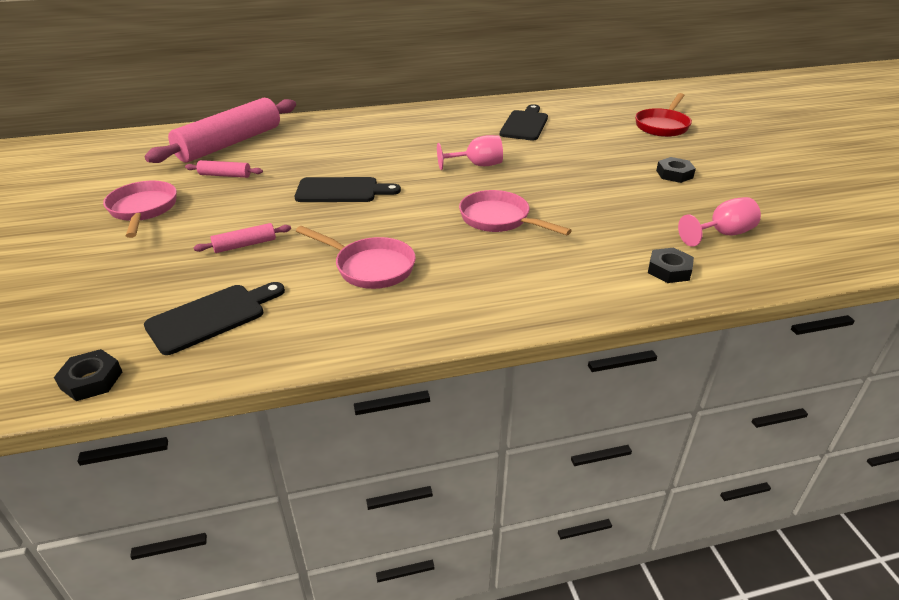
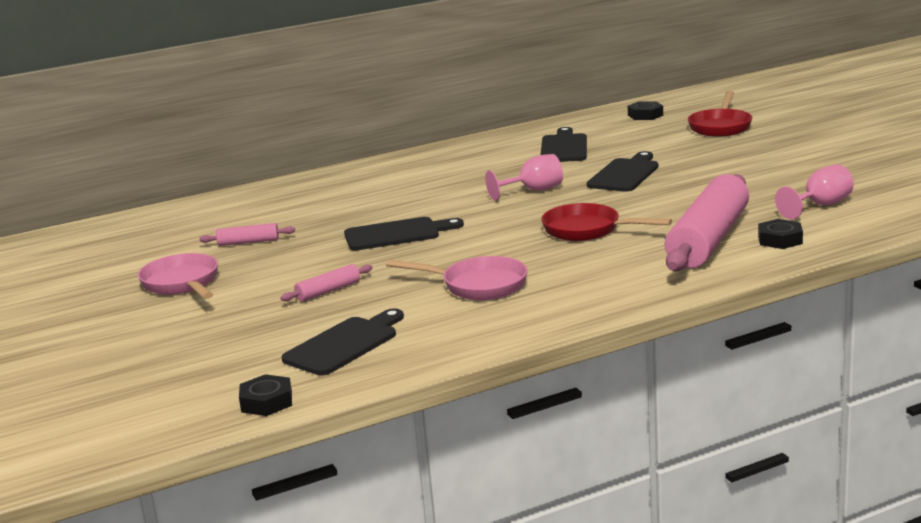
camera: 10 degrees left, 15 degrees down
pink rolling pin [145,98,296,163] -> pink rolling pin moved to [665,174,749,271]
pink pan [459,190,572,235] -> red pan [541,203,672,241]
black nut [656,157,696,183] -> black nut moved to [628,101,663,120]
none -> black cutting board [587,151,659,192]

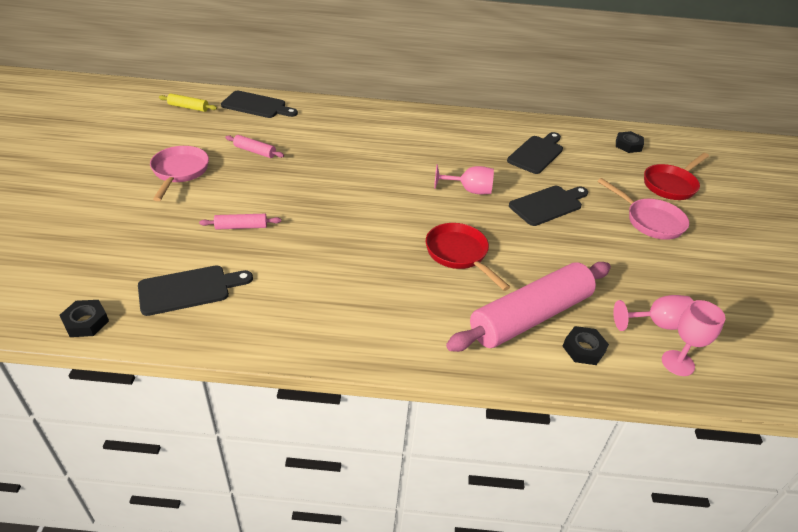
camera: 25 degrees right, 20 degrees up
black cutting board [344,217,464,250] -> black cutting board moved to [221,91,298,118]
pink pan [386,256,528,300] -> pink pan moved to [597,178,689,240]
none -> yellow rolling pin [159,94,217,112]
none -> pink goblet [662,300,726,376]

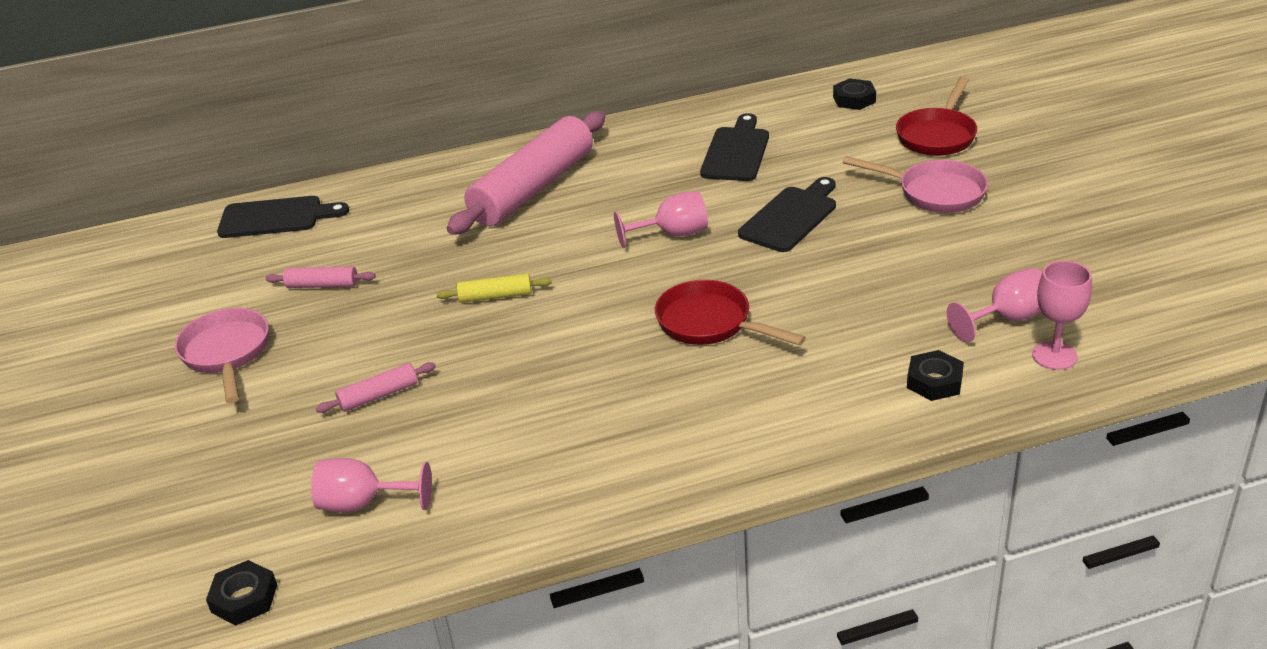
camera: 15 degrees left, 5 degrees down
black cutting board [138,266,253,316] -> pink goblet [311,458,432,512]
yellow rolling pin [159,94,217,112] -> yellow rolling pin moved to [436,273,552,303]
pink rolling pin [446,262,611,352] -> pink rolling pin moved to [447,111,605,235]

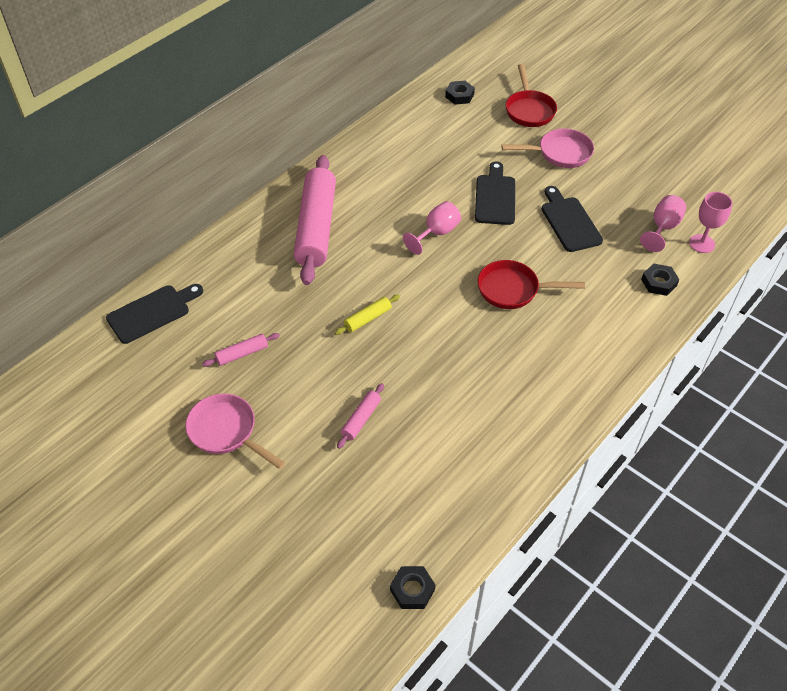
camera: 35 degrees left, 15 degrees up
pink goblet [311,458,432,512] -> none
black cutting board [700,113,769,181] -> black cutting board moved to [542,186,603,252]

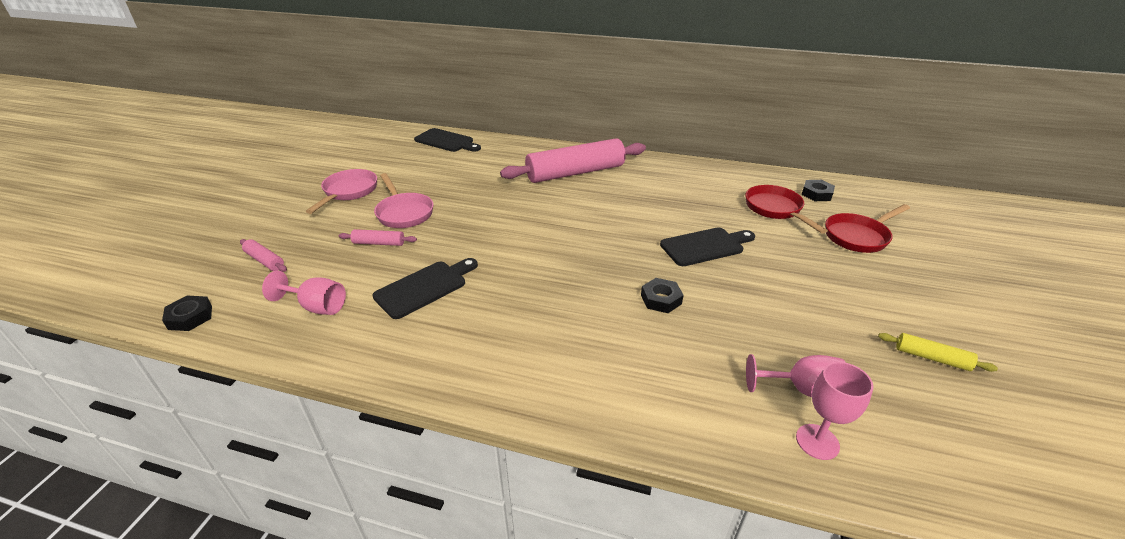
camera: 65 degrees right, 15 degrees down
pink rolling pin [202,333,280,367] -> pink rolling pin moved to [240,239,287,272]
yellow rolling pin [335,294,400,335] -> yellow rolling pin moved to [878,333,998,372]
pink goblet [403,201,461,255] -> pink goblet moved to [262,271,346,315]
red pan [478,260,585,309] -> red pan moved to [745,185,828,234]
pink pan [501,129,594,168] -> pink pan moved to [374,173,434,228]
black cutting board [542,186,603,252] -> black cutting board moved to [372,258,478,319]
black nut [641,264,680,296] -> black nut moved to [641,278,684,313]

